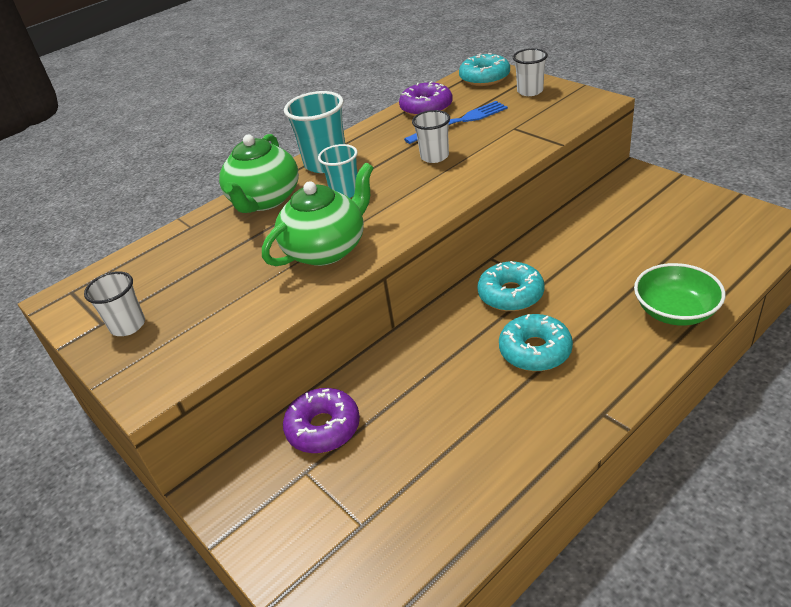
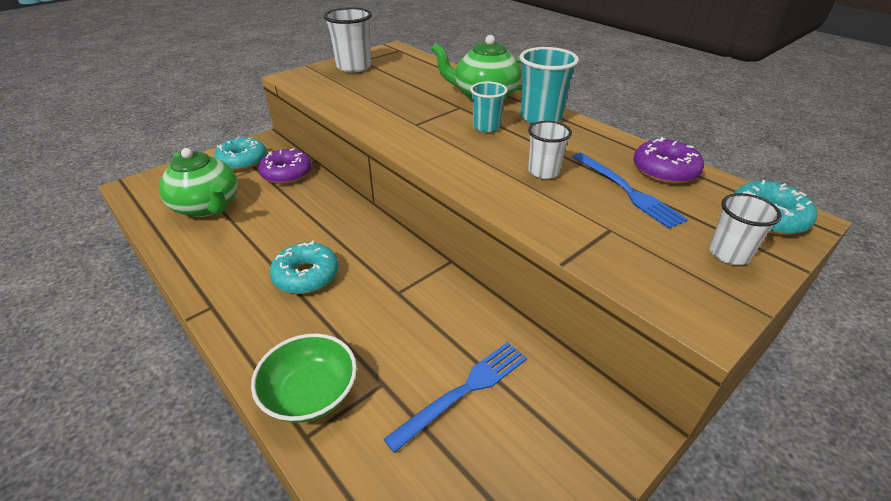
camera: 85 degrees right, 0 degrees up
white cup [84,271,145,336] -> white cup [324,7,372,73], size x1.58
green teapot [262,163,374,266] -> green teapot moved to [159,148,238,217]
turquoise donut [477,261,544,311] -> turquoise donut moved to [214,137,267,171]
none -> blue fork [384,342,527,453]

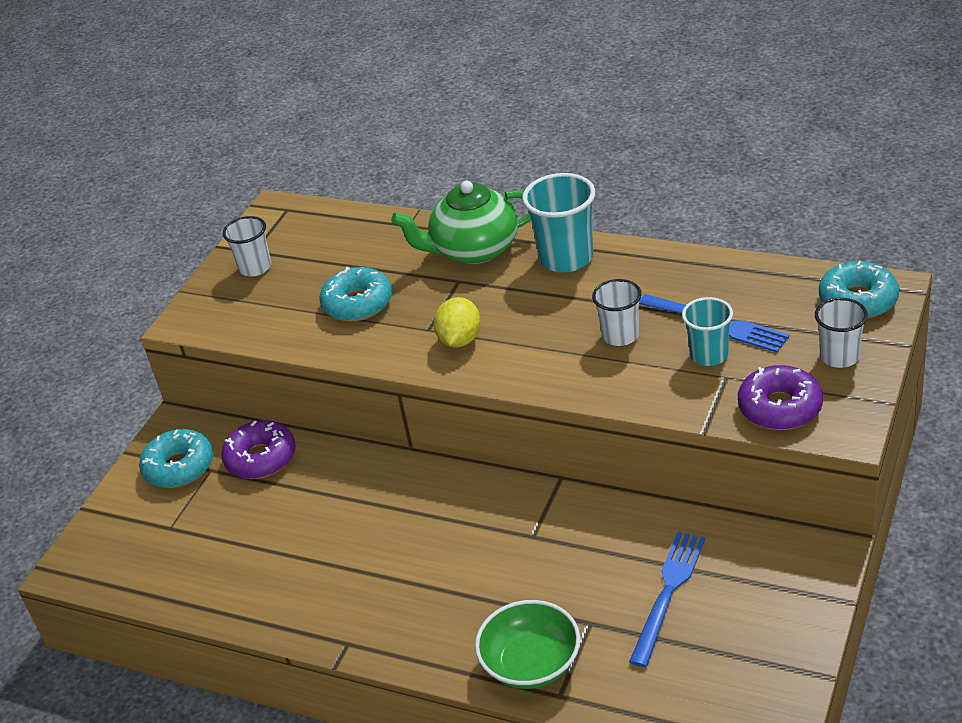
camera: 20 degrees left, 0 degrees up
green teapot [159,148,238,217] -> none
turquoise donut [270,241,339,294] -> turquoise donut moved to [319,267,392,322]
white cup [324,7,372,73] -> white cup [223,216,271,276], size x0.63
turquoise cup [470,82,508,132] -> turquoise cup moved to [682,297,733,366]
purple donut [633,137,704,184] -> purple donut moved to [738,365,823,430]
none -> yellow lemon [434,297,481,348]

